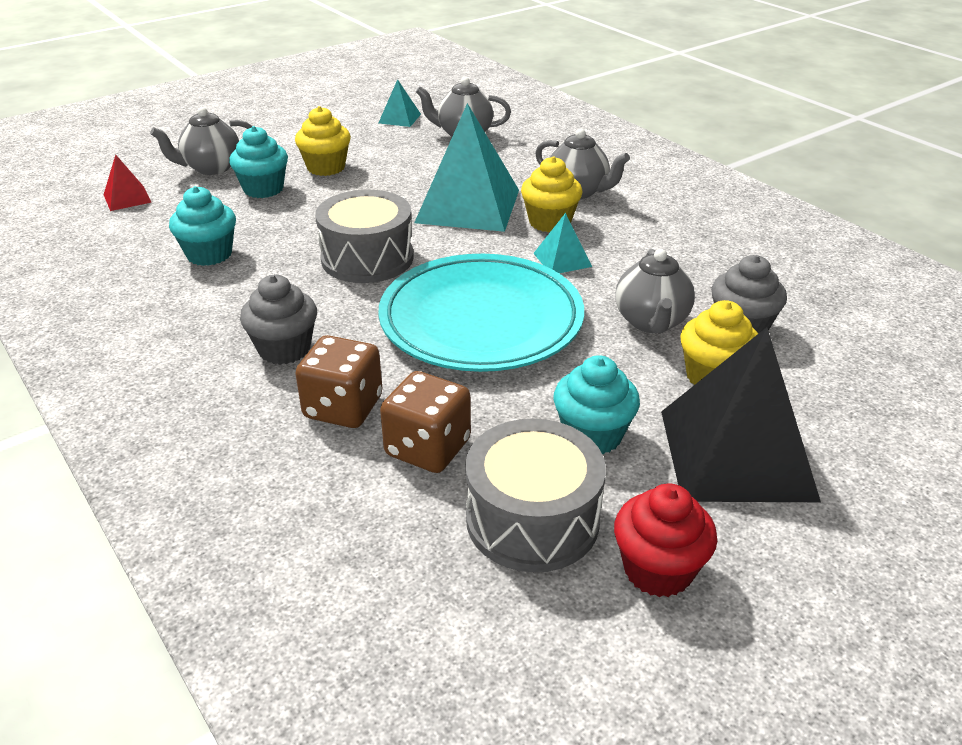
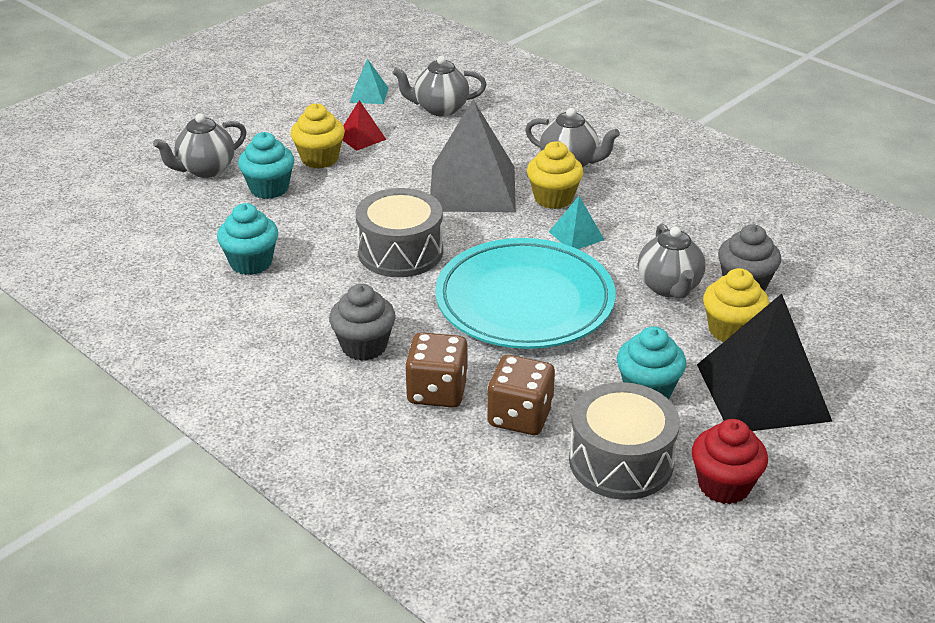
camera: 10 degrees left, 0 degrees up
red pyramid [104,155,152,211] -> red pyramid moved to [342,100,386,151]
turquoise pyramid [414,103,519,232] -> grey pyramid [430,100,516,212]

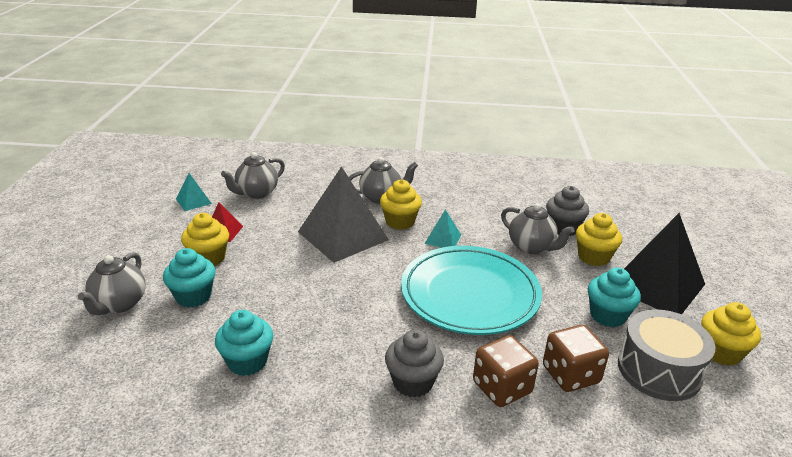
camera: 40 degrees left, 5 degrees down
grey drum [356,188,443,277] -> none
red cupcake [692,419,768,504] -> yellow cupcake [701,302,761,366]

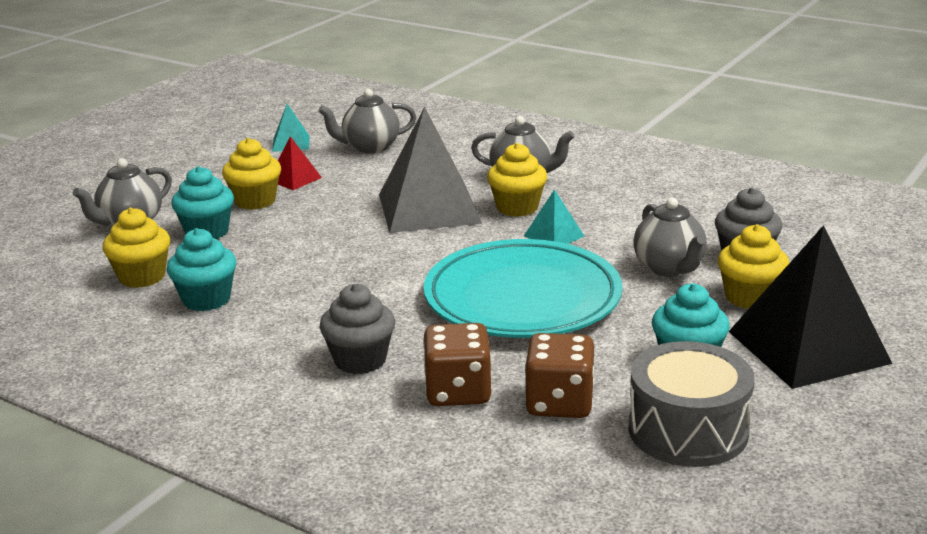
camera: 30 degrees right, 5 degrees down
yellow cupcake [701,302,761,366] -> yellow cupcake moved to [103,208,170,288]

